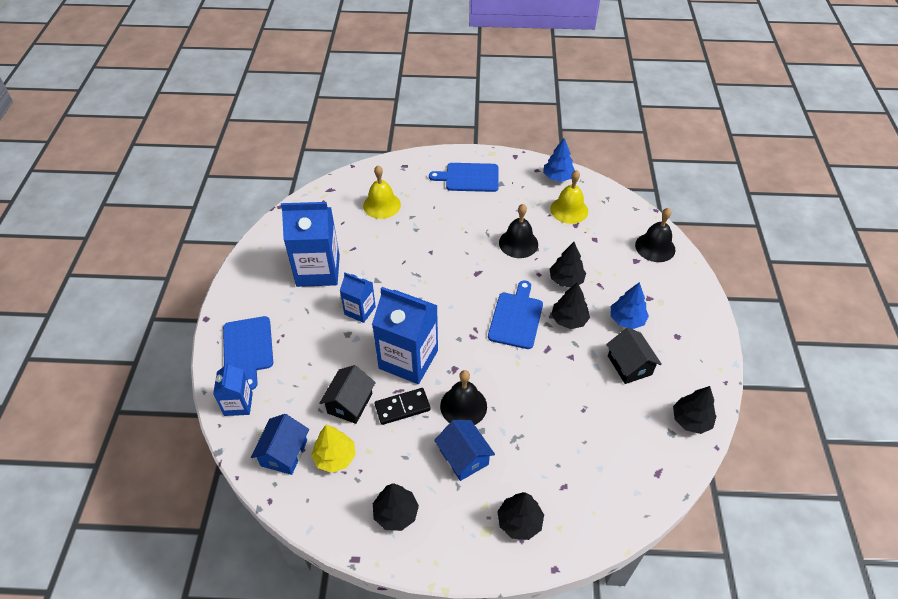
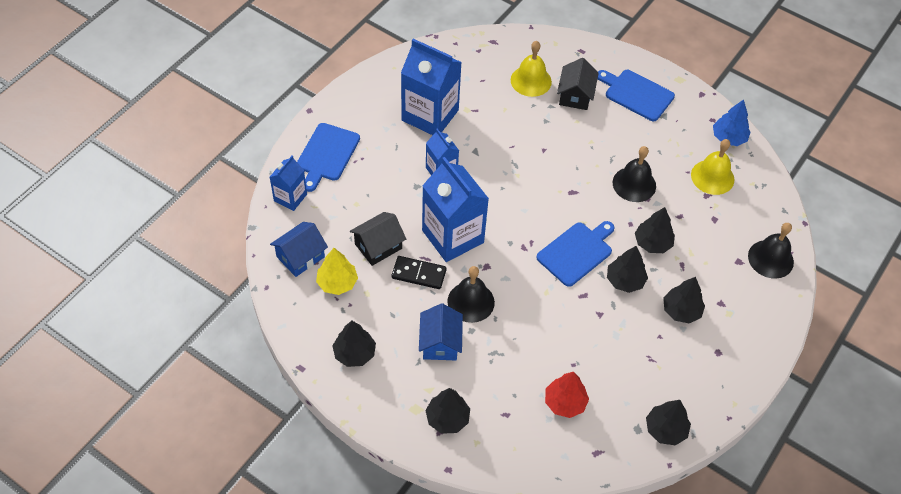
camera: 30 degrees right, 5 degrees up
black house [606,327,662,384] -> black house moved to [557,58,599,110]
blue tree [610,282,649,329] -> black tree [663,277,705,323]
none -> red tree [545,372,589,418]

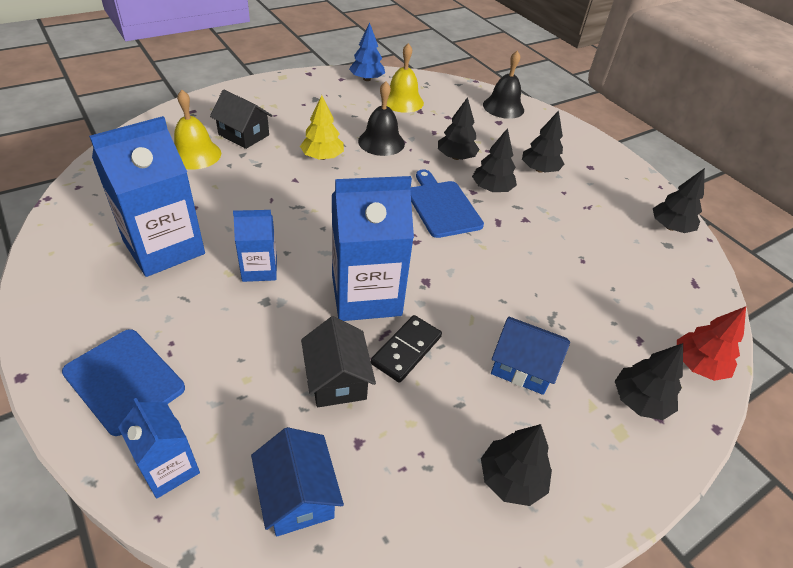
camera: 70 degrees left, 10 degrees down
yellow tree [316,248,358,295] -> yellow tree moved to [300,95,344,160]
black bell [447,266,495,323] -> none
red tree [545,372,589,418] -> red tree moved to [677,307,746,381]
blue cutting board [598,70,675,121] -> none

